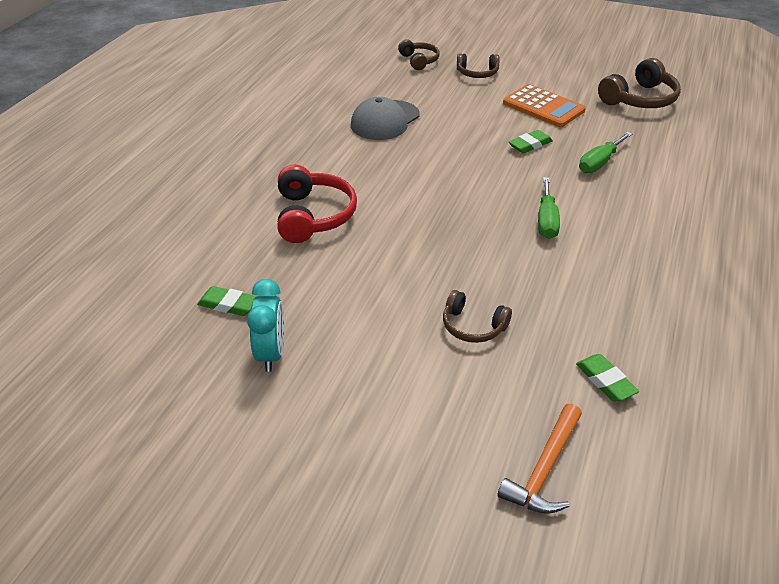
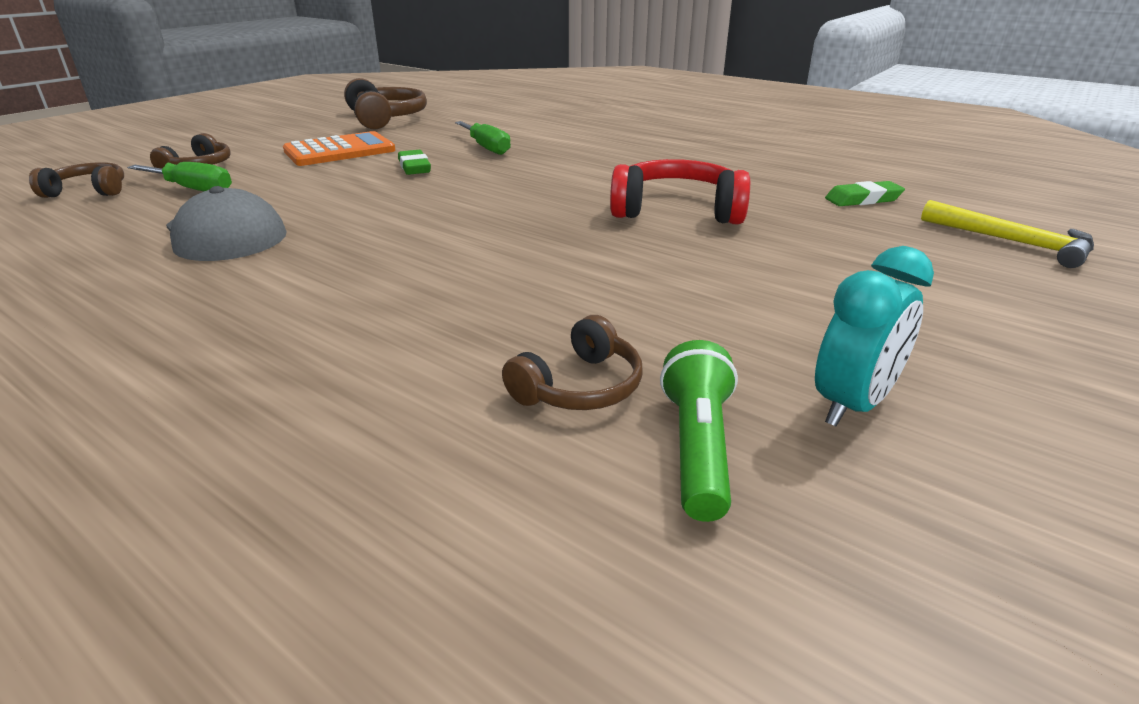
camera: 75 degrees left, 10 degrees down
green eraser [197,286,257,316] -> green flashlight [660,340,738,522]
turquoise clock [247,279,284,372] -> turquoise clock turned 120 degrees clockwise [815,246,934,426]
red headphones [277,165,357,243] -> red headphones moved to [610,159,750,225]
brown headphones [443,290,512,343] -> brown headphones moved to [502,315,643,410]
orange hammer [497,404,582,514] -> yellow hammer [921,200,1094,268]
green screwdriver [538,177,560,239] -> green screwdriver moved to [127,162,232,191]

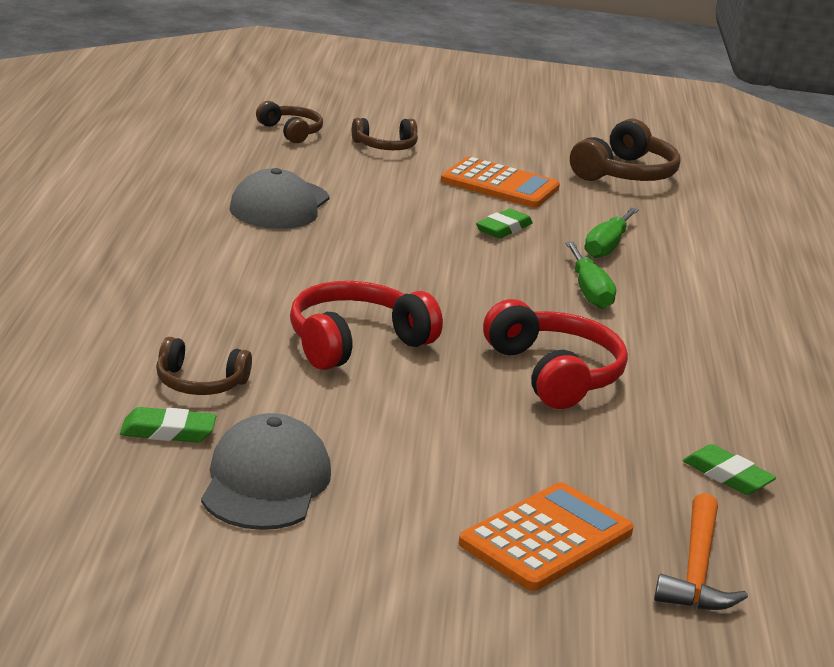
camera: 55 degrees right, 5 degrees down
green screwdriver [127,162,232,191] -> green screwdriver moved to [565,241,616,309]
green flashlight [660,340,738,522] -> green eraser [120,407,216,442]
turquoise clock [815,246,934,426] -> grey cap [201,413,331,530]
yellow hammer [921,200,1094,268] -> orange hammer [654,493,748,610]
none -> red headphones [290,281,443,370]
none -> orange calculator [458,482,634,591]

